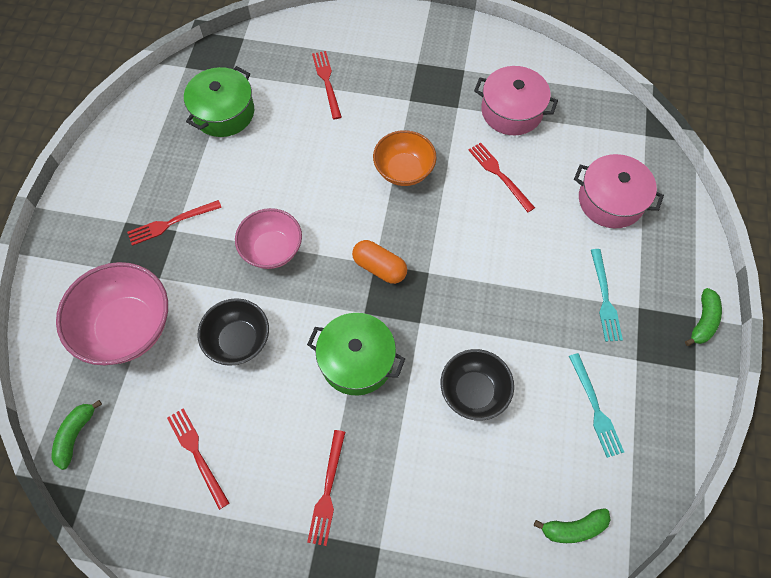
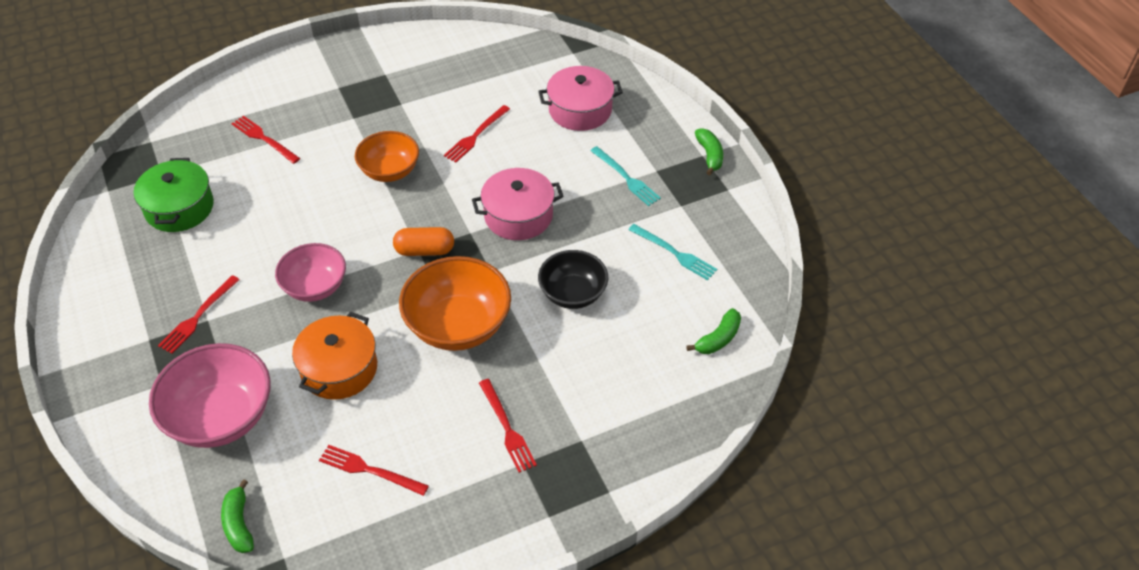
camera: 35 degrees left, 15 degrees down
black bowl [198,298,269,366] -> orange pot [292,312,377,400]
green pot [307,313,405,396] -> orange bowl [399,256,511,351]
red fork [469,142,535,212] -> red fork turned 75 degrees counterclockwise [444,105,510,163]
pink pot [474,66,558,135] -> pink pot moved to [472,168,564,240]

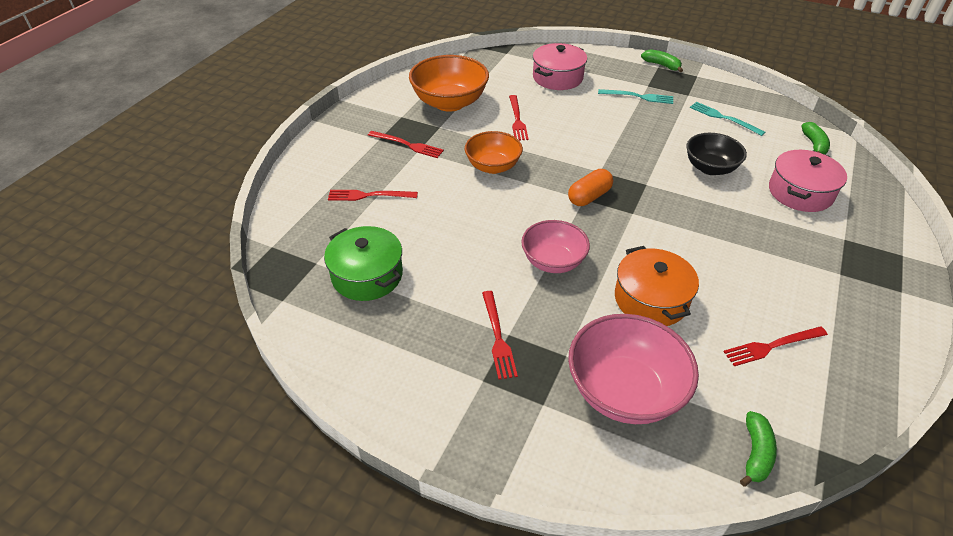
camera: 40 degrees left, 5 degrees down
green banana [221,479,254,553] -> green banana turned 105 degrees counterclockwise [740,411,777,486]
orange bowl [399,256,511,351] -> orange bowl moved to [409,55,489,112]
pink pot [472,168,564,240] -> pink pot moved to [769,150,847,212]
red fork [479,379,537,473] -> red fork moved to [368,131,444,158]
turquoise fork [628,224,717,280] -> turquoise fork turned 135 degrees counterclockwise [690,102,765,136]

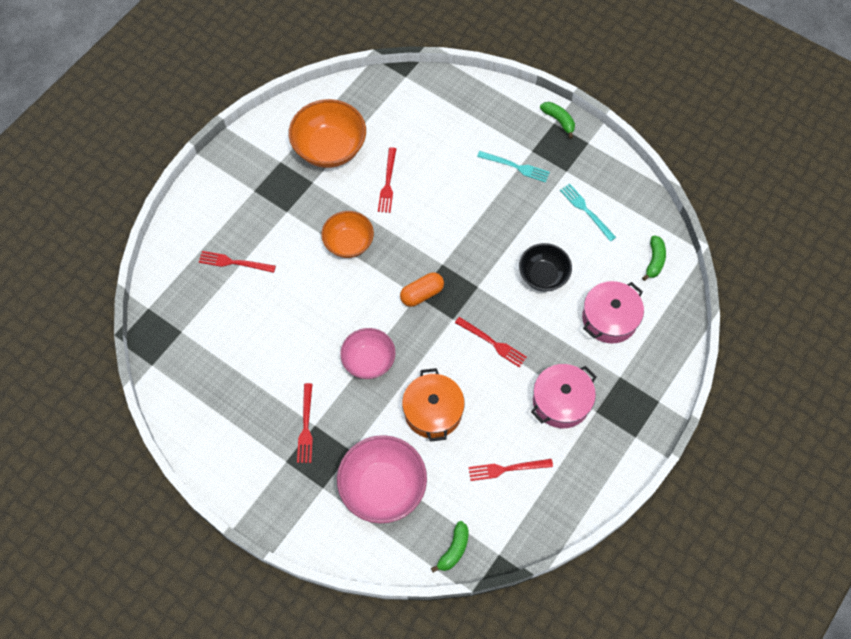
camera: 10 degrees right, 20 degrees up
green pot [324,226,403,301] -> none
red fork [368,131,444,158] -> red fork moved to [455,317,527,368]
pink pot [533,43,587,90] -> pink pot moved to [531,364,596,428]

